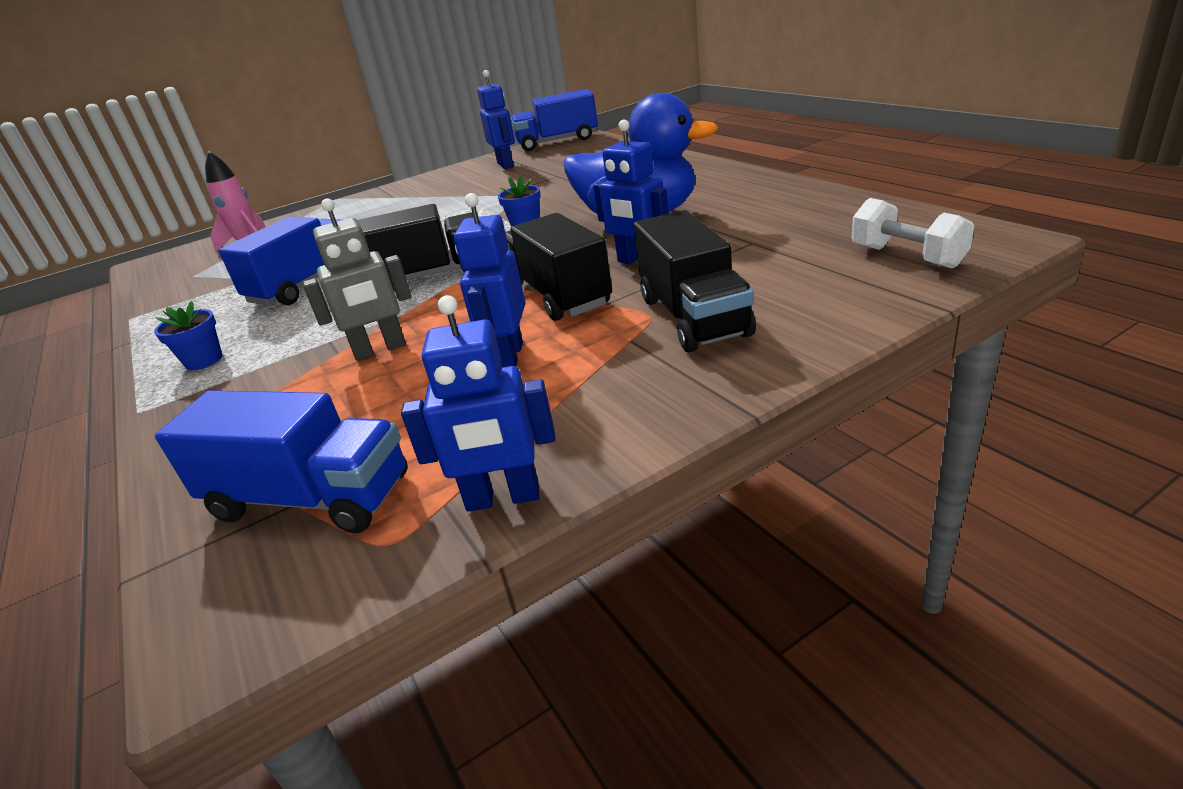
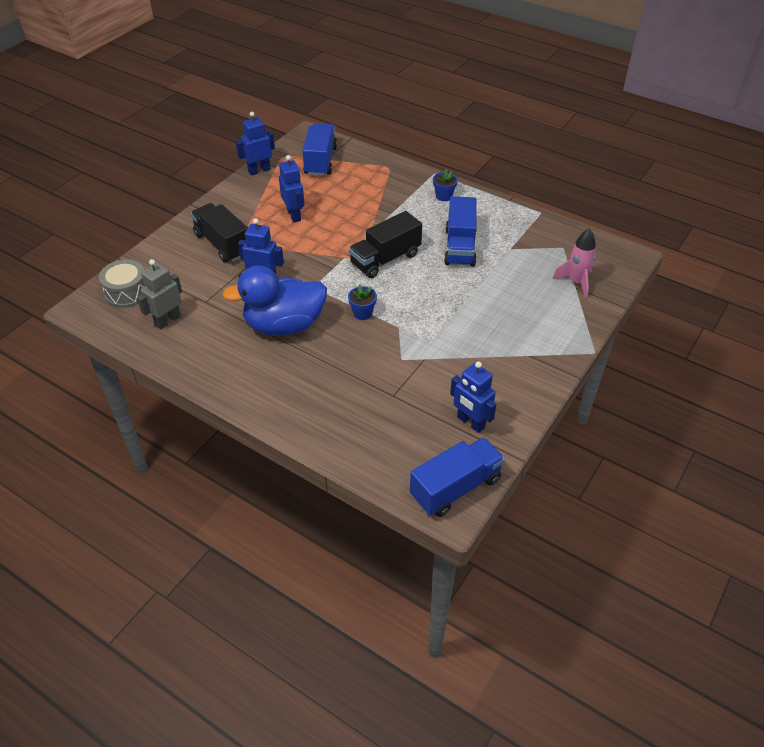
camera: 150 degrees right, 15 degrees up
blue truck [155,390,407,533] -> blue truck turned 105 degrees clockwise [303,123,337,176]
grey robot [303,198,412,361] -> grey robot moved to [137,259,182,329]
black truck [505,213,612,321] -> none
white dumbbell [852,198,974,269] -> grey drum [99,260,145,308]

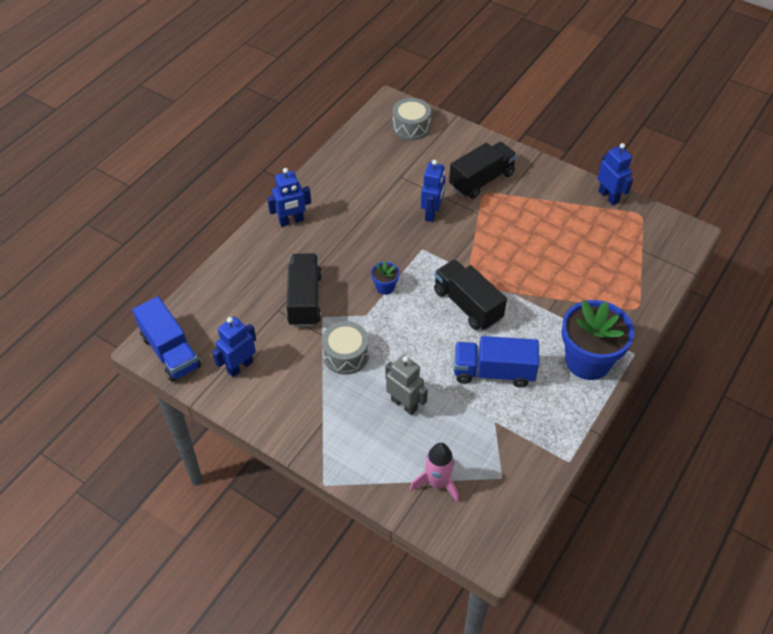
camera: 90 degrees right, 5 degrees up
grey robot [137,259,182,329] -> grey robot moved to [386,355,428,415]
blue duck [222,265,327,336] -> none
blue robot [279,155,304,222] -> blue robot moved to [267,168,311,227]
blue truck [303,123,337,176] -> none
blue flower pot [433,169,458,201] -> blue flower pot [561,300,634,380], size x2.30
none -> black truck [286,253,322,327]
none -> grey drum [322,321,369,375]

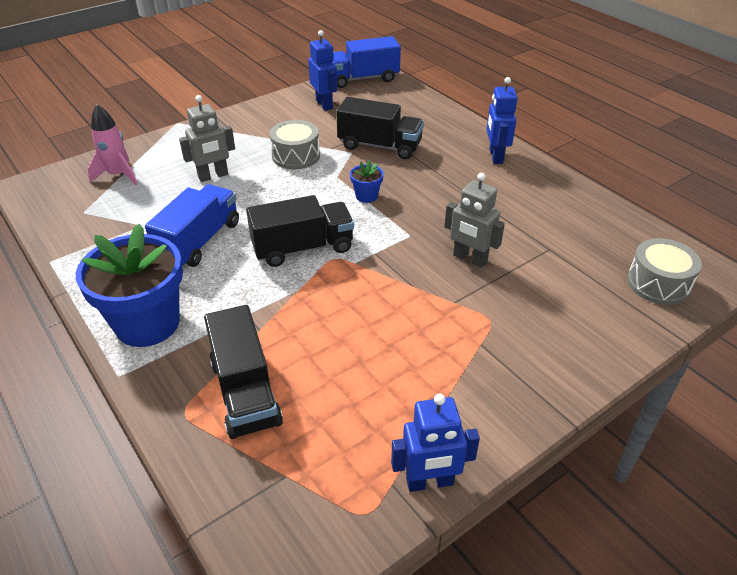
camera: 110 degrees right, 10 degrees down
blue robot [421,160,445,222] -> grey robot [444,173,505,268]
black truck [449,142,517,199] -> black truck moved to [204,305,283,439]

